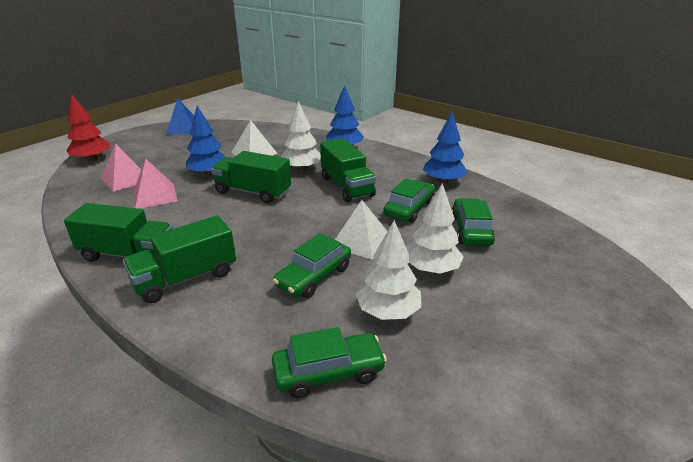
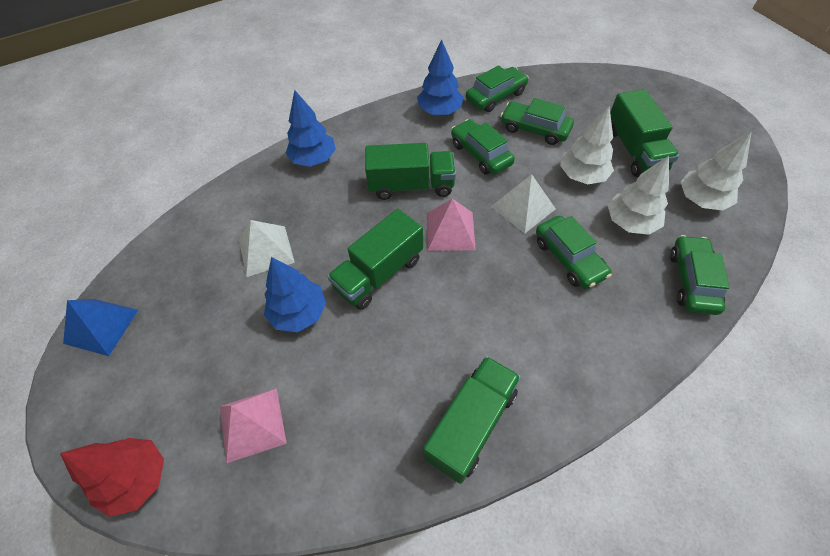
camera: 65 degrees left, 25 degrees up
green truck [123,215,236,303] -> green truck moved to [610,89,679,177]
pink pyramid [133,159,178,209] -> pink pyramid moved to [427,199,476,251]
white tree [281,101,321,171] -> white tree moved to [681,131,752,211]
none -> green car [466,65,529,112]

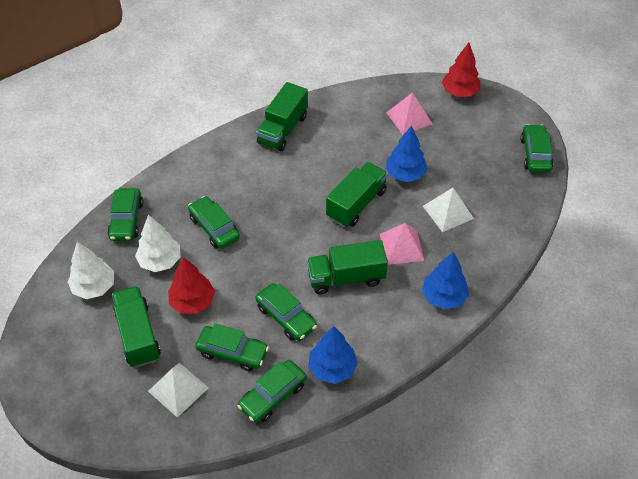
camera: 170 degrees right, 5 degrees down
blue pyramid [63,299,138,356] -> green car [520,124,553,173]
pink pyramid [427,199,476,251] -> pink pyramid moved to [380,223,425,265]
white pyramid [491,174,556,234] -> white pyramid moved to [148,363,209,418]
white tree [560,106,614,184] -> red tree [168,257,215,314]

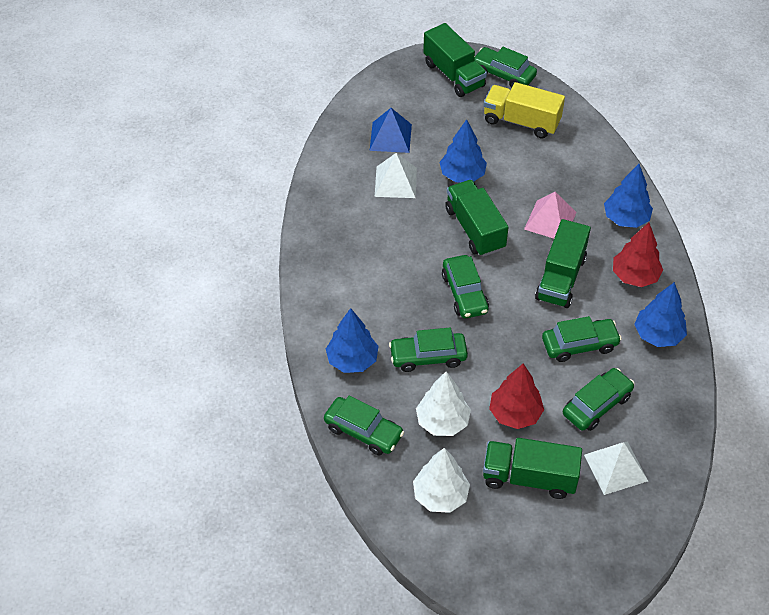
camera: 60 degrees left, 0 degrees up
green car [237,360,307,423] -> green car moved to [442,255,489,318]
green truck [256,82,308,151] -> green truck moved to [423,23,487,97]
pink pyramid [386,92,432,135] -> blue pyramid [370,108,412,153]
white pyramid [423,188,474,232] -> white pyramid moved to [375,153,417,198]
red tree [442,43,480,97] -> red tree moved to [613,222,663,287]
none -> blue tree [326,308,379,373]
none -> yellow truck [484,82,565,138]

